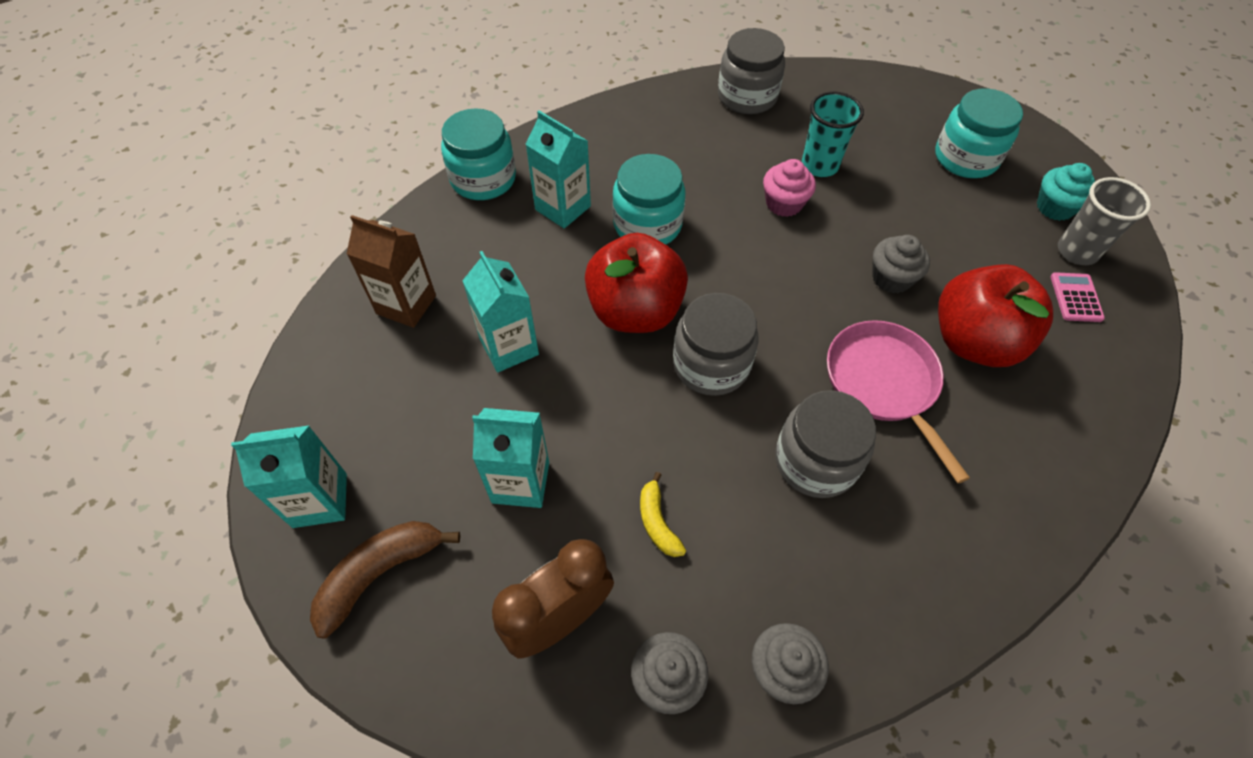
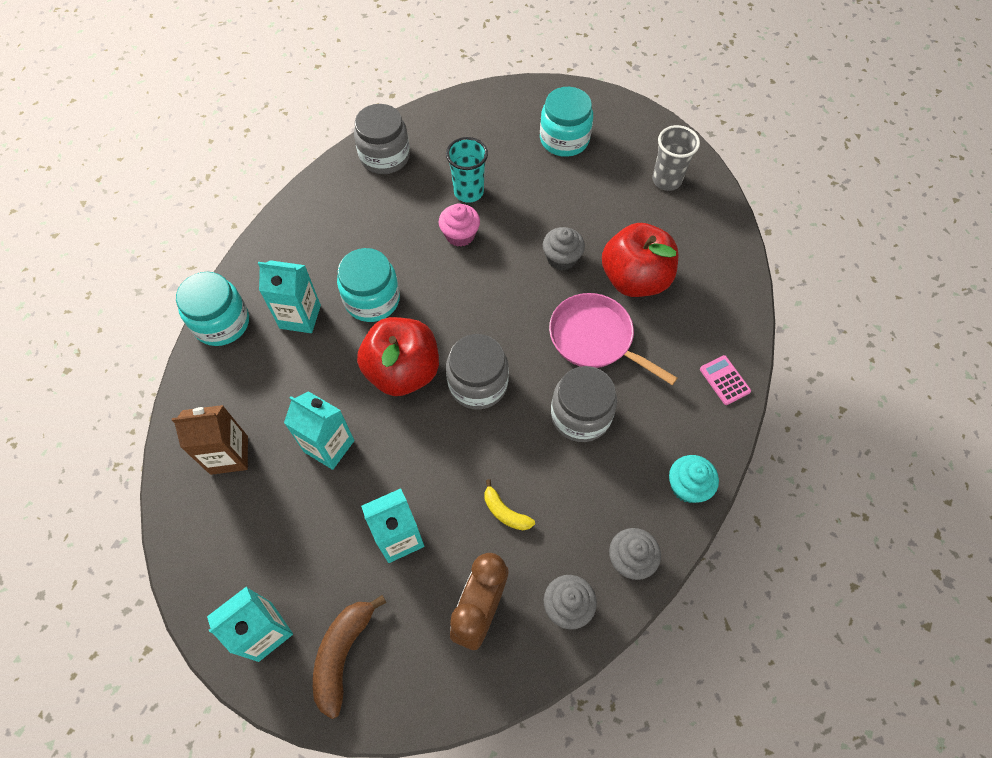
camera: 30 degrees left, 5 degrees up
turquoise cupcake [1037,163,1095,221] -> turquoise cupcake moved to [669,455,719,503]
pink calculator [1050,272,1105,322] -> pink calculator moved to [700,355,751,405]

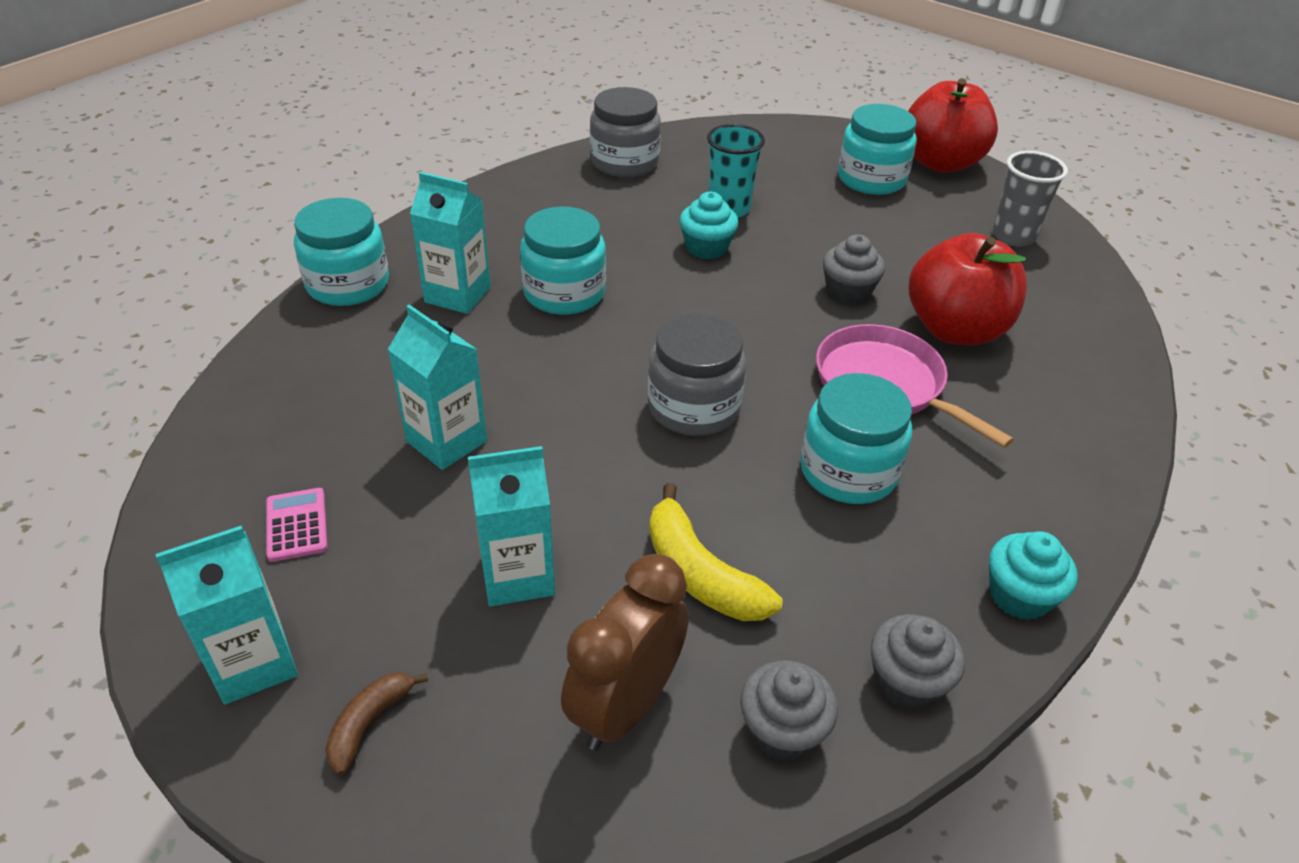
camera: 10 degrees right, 20 degrees down
brown carton [172,405,248,475] -> none
brown banana [313,595,386,719] -> brown banana [325,672,428,775], size x0.59
red apple [357,317,439,396] -> red apple moved to [908,78,998,173]
pink cupcake [439,203,480,247] -> turquoise cupcake [680,192,738,259]
yellow banana [485,479,535,530] -> yellow banana [649,483,782,621], size x1.69
grey jar [551,366,617,442] -> turquoise jar [800,373,912,504]
pink calculator [700,355,751,405] -> pink calculator moved to [266,488,328,562]

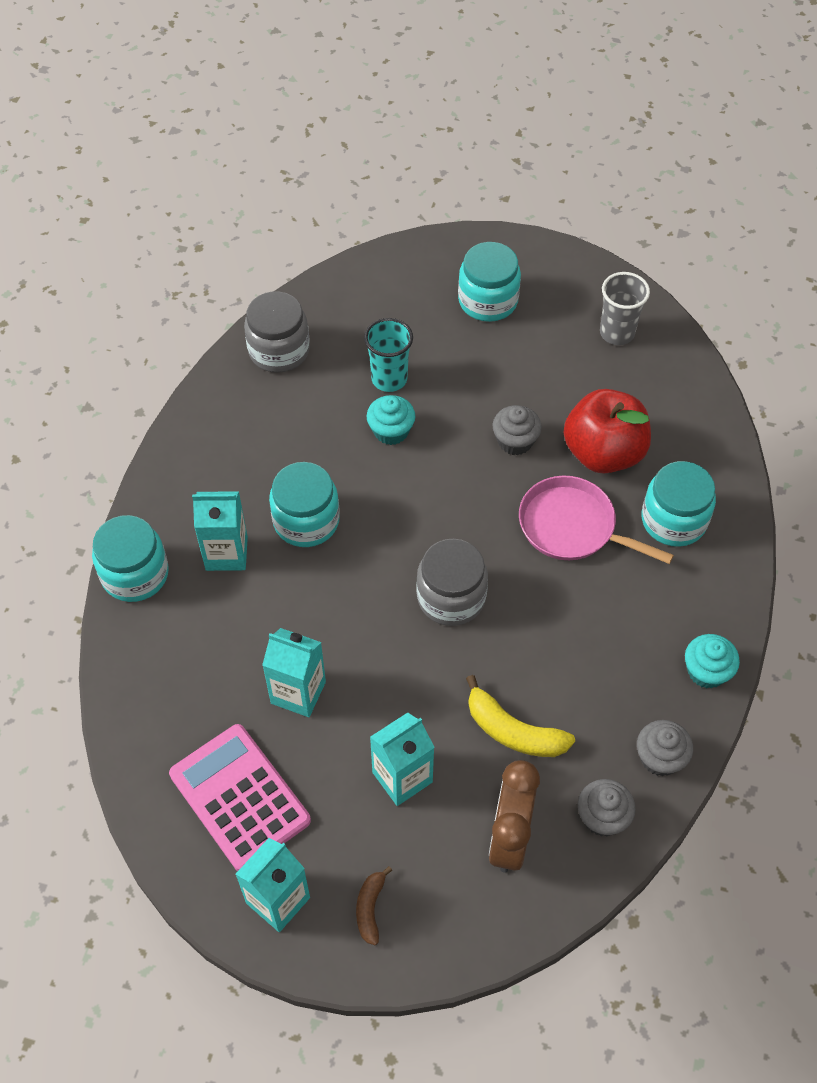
camera: 20 degrees left, 15 degrees up
pink calculator [266,488,328,562] -> pink calculator [169,724,311,871], size x2.24
turquoise jar [800,373,912,504] -> turquoise jar moved to [642,461,716,547]
red apple [908,78,998,173] -> none

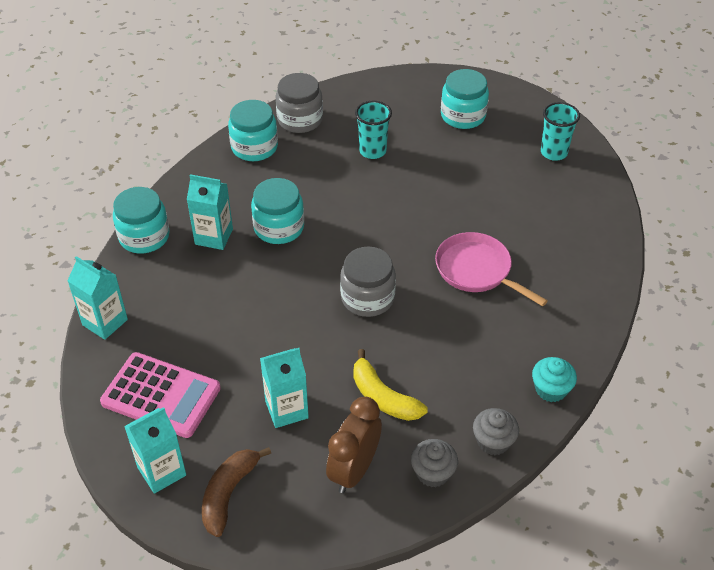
camera: 15 degrees right, 10 degrees down
pink calculator [169,724,311,871] -> pink calculator turned 135 degrees clockwise [100,352,221,438]
turquoise carton [262,628,326,717] -> turquoise carton moved to [67,256,128,340]
brown banana [356,866,392,945] -> brown banana [202,447,271,537], size x1.69
turquoise cupcake [367,395,415,445] -> none
grey cupcake [493,405,542,455] -> none
red apple [564,389,651,474] -> none
grey cup [600,272,650,345] -> turquoise cup [541,102,580,161]
turquoise jar [642,461,716,547] -> turquoise jar moved to [228,100,278,161]

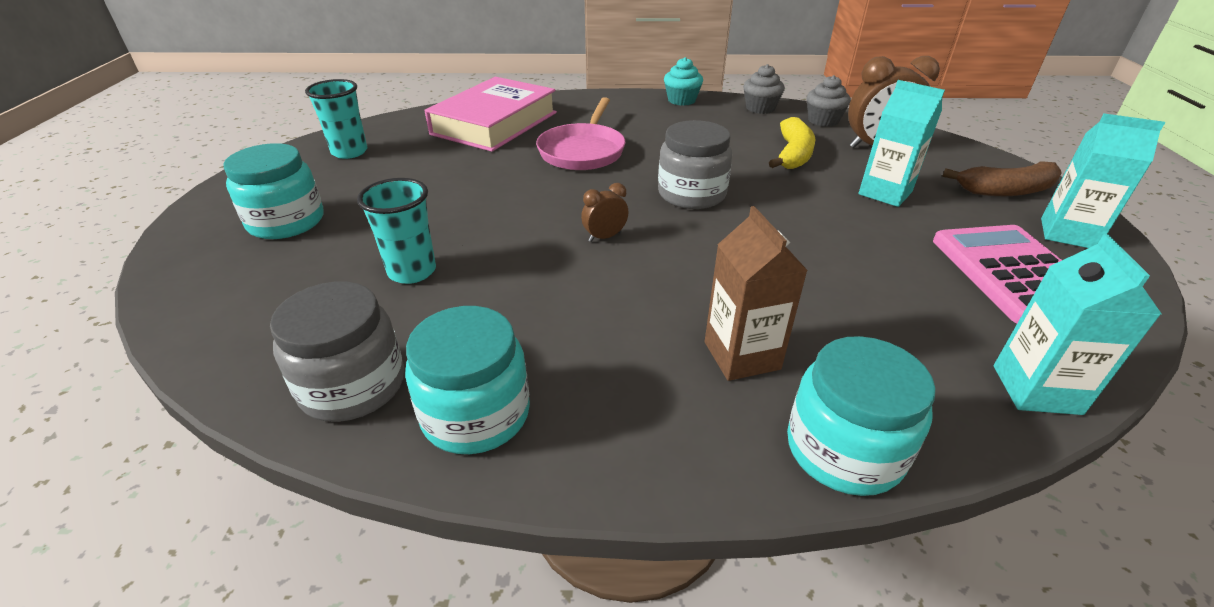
camera: 120 degrees left, 10 degrees down
turquoise carton [187,174,233,250] -> brown carton [705,206,808,381]
turquoise jar [251,178,304,244] -> none
none -> pink book [425,77,557,152]
none -> brown clock [581,183,629,242]

